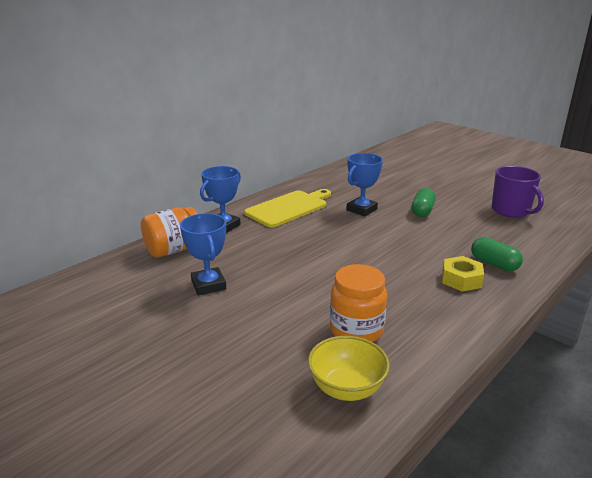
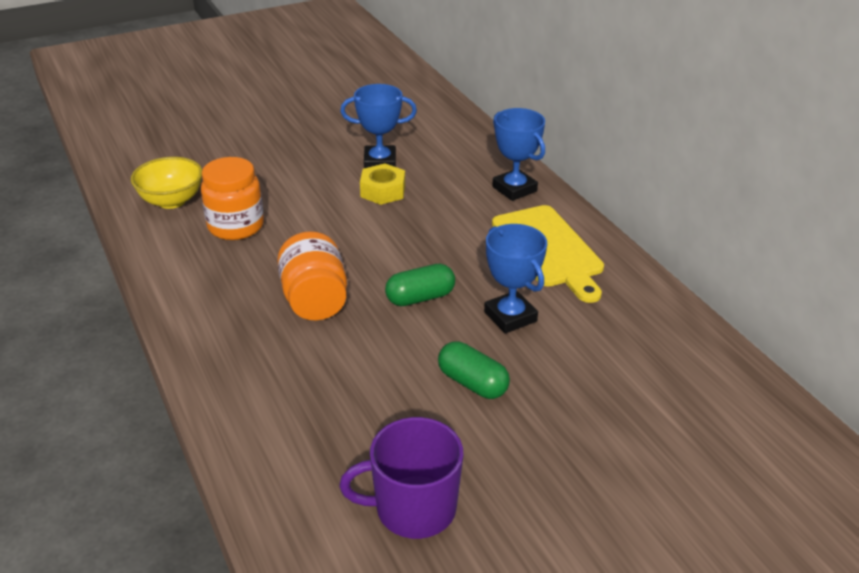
camera: 110 degrees right, 10 degrees up
orange jar [141,207,198,257] -> orange jar moved to [277,231,347,320]
yellow nut [442,256,484,292] -> yellow nut moved to [360,163,405,205]
green capsule [471,237,523,271] -> green capsule moved to [385,264,455,306]

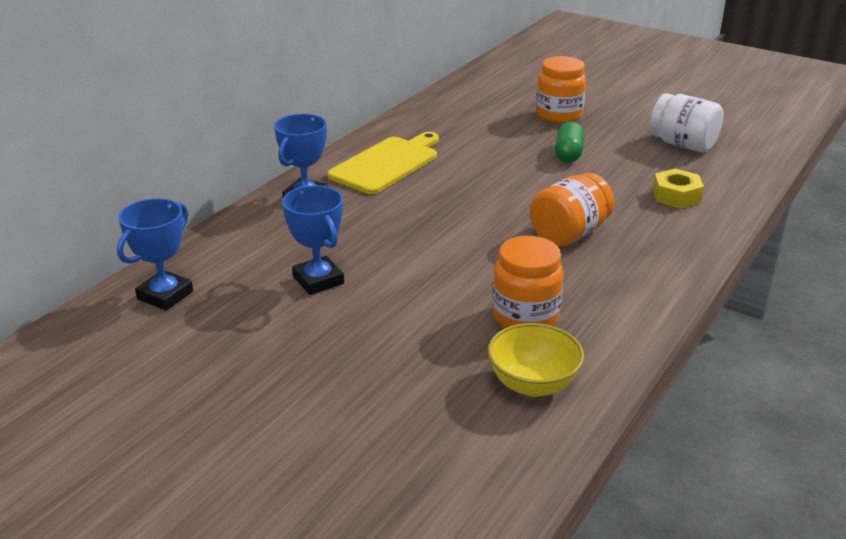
camera: 120 degrees left, 5 degrees down
purple mug [339,417,463,539] -> white jar [650,93,723,152]
yellow nut [360,163,405,205] -> yellow nut moved to [653,169,704,209]
green capsule [385,264,455,306] -> none
blue trophy [484,224,547,334] -> blue trophy moved to [117,198,193,311]
none -> orange jar [536,56,586,124]

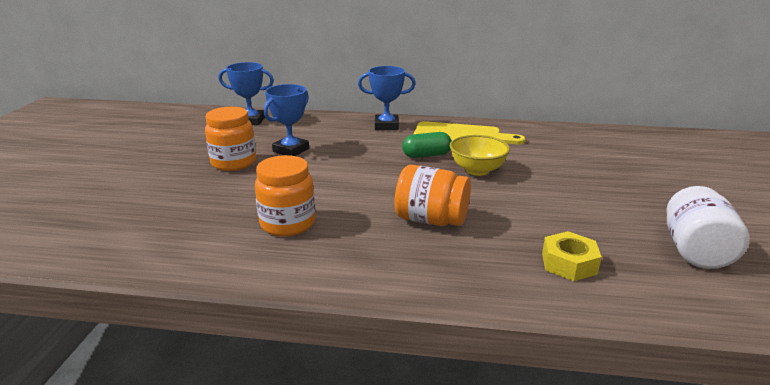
camera: 65 degrees right, 5 degrees down
yellow bowl [488,323,584,397] -> yellow bowl moved to [450,135,510,176]
orange jar [536,56,586,124] -> orange jar moved to [205,107,256,171]
green capsule [555,122,584,163] -> green capsule moved to [402,132,452,158]

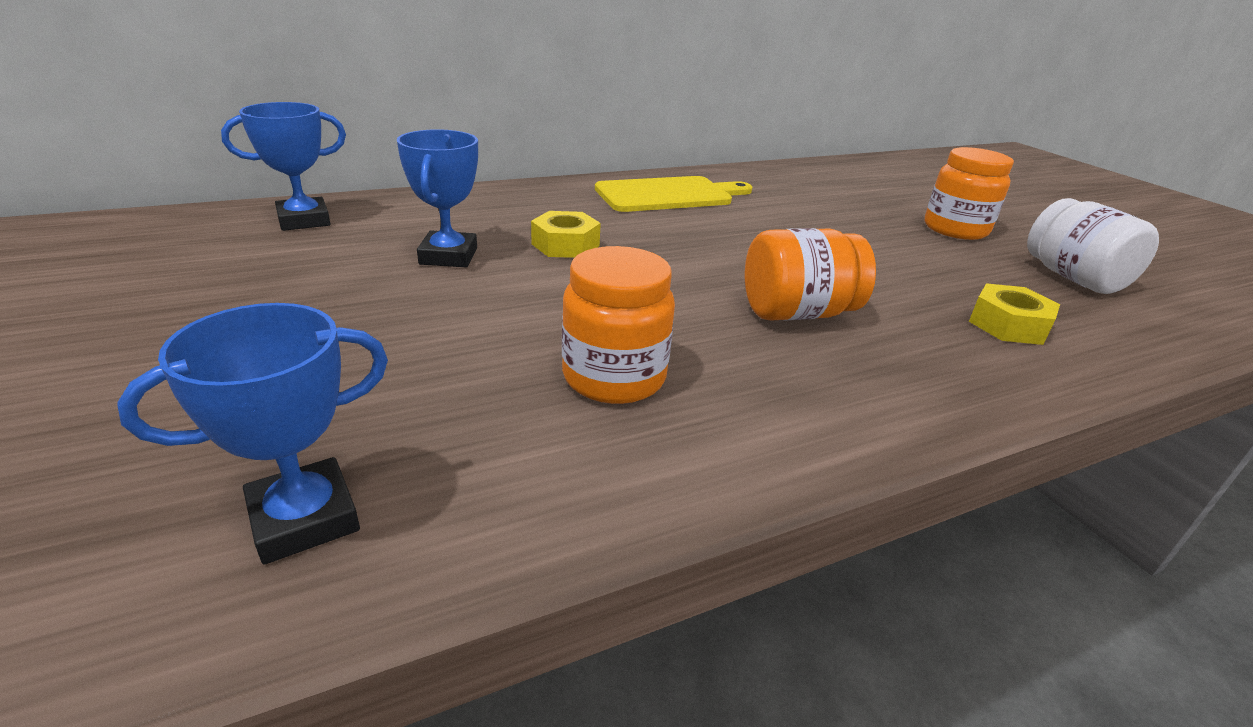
camera: 35 degrees left, 5 degrees up
orange jar [205,107,256,171] -> orange jar moved to [925,147,1014,240]
blue trophy [358,66,416,130] -> blue trophy moved to [117,303,388,565]
green capsule [402,132,452,158] -> none
yellow bowl [450,135,510,176] -> none
none -> yellow nut [531,211,601,258]

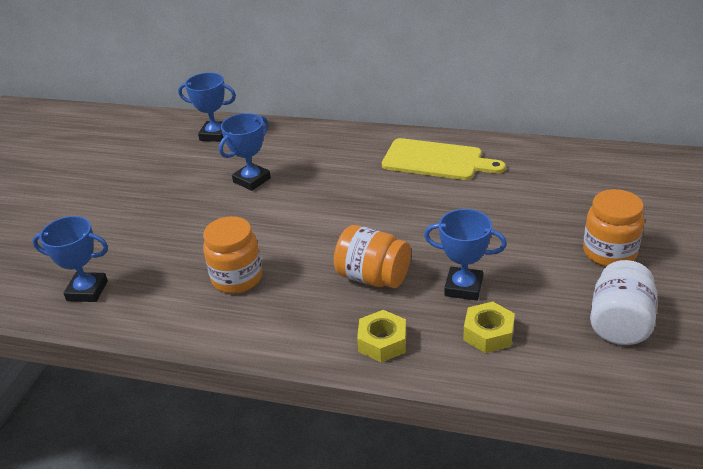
camera: 45 degrees right, 5 degrees up
yellow nut [531,211,601,258] -> yellow nut moved to [357,310,406,362]
none -> blue trophy [424,209,507,301]

